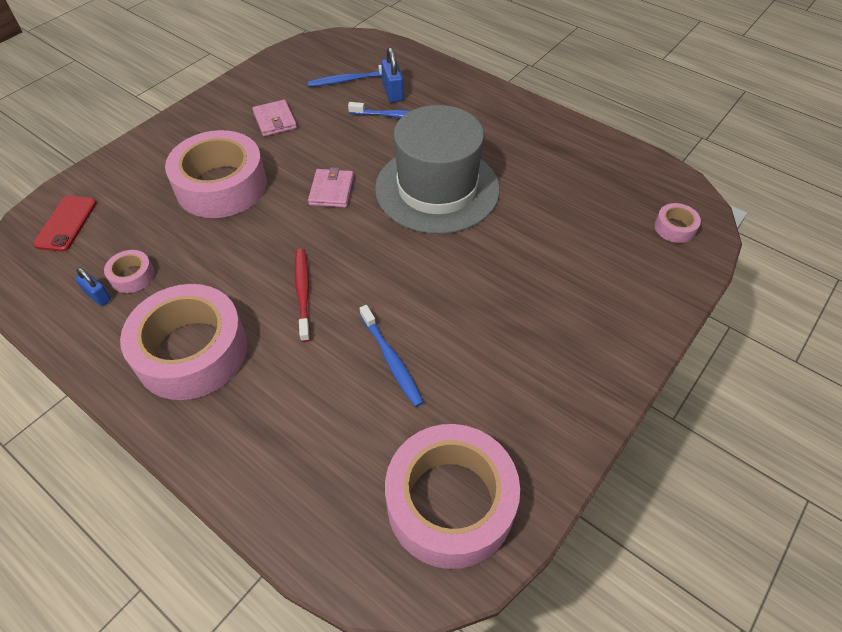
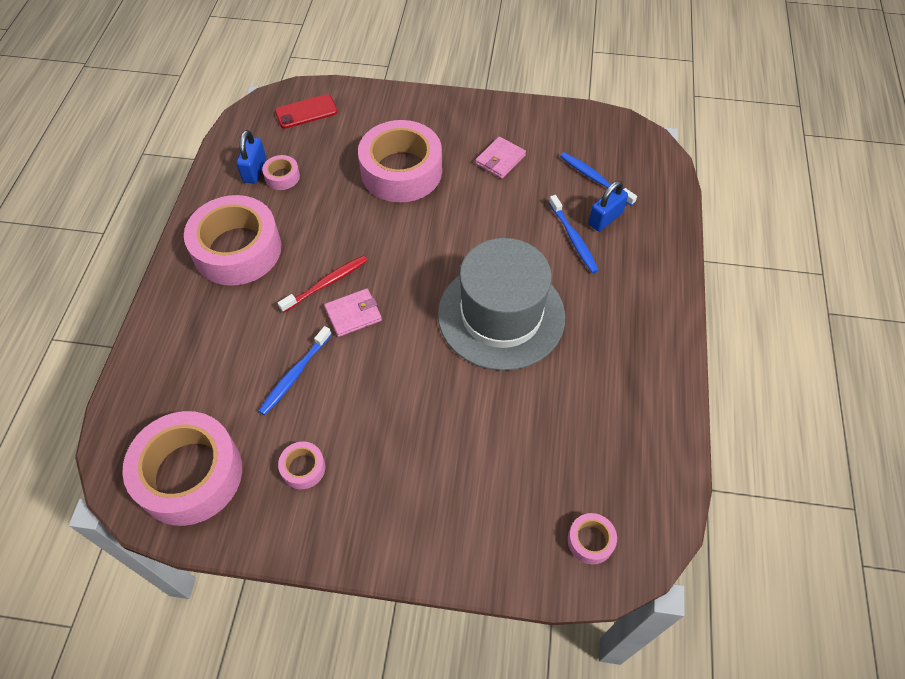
camera: 60 degrees right, 5 degrees up
blue padlock [75,268,111,306] -> blue padlock [237,130,266,184], size x1.51
pink wallet [308,167,354,208] -> pink wallet moved to [324,289,382,337]
none -> pink tape [278,442,325,489]

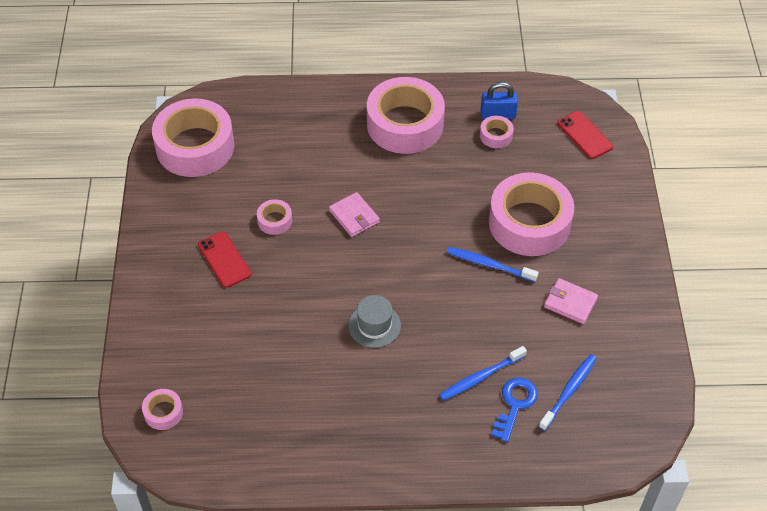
camera: 80 degrees right, 5 degrees down
blue toothbrush [259,326,332,415] -> blue toothbrush moved to [447,247,539,282]
red toothbrush [278,255,368,313] -> none
pink tape [278,442,325,489] -> pink tape moved to [257,199,292,235]
grey hat [438,238,565,371] -> grey hat [348,295,401,348], size x0.44
blue padlock [588,181,628,232] -> blue key [491,377,538,442]
none -> red phone [198,232,251,288]

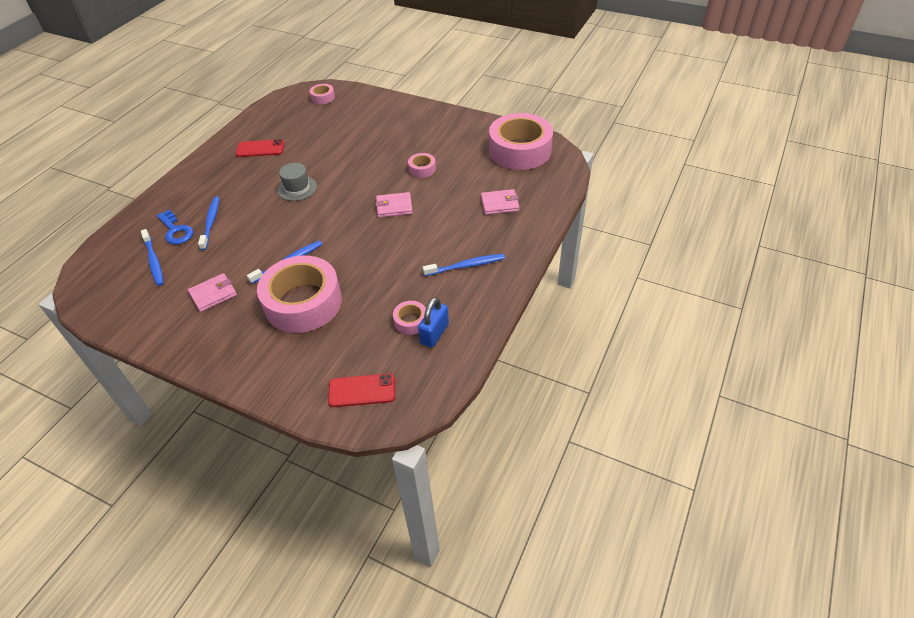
camera: 120 degrees right, 5 degrees down
red phone [198,232,251,288] -> red phone moved to [236,139,285,157]
pink tape [367,77,445,154] -> blue toothbrush [423,254,505,276]
none -> pink wallet [481,189,520,215]

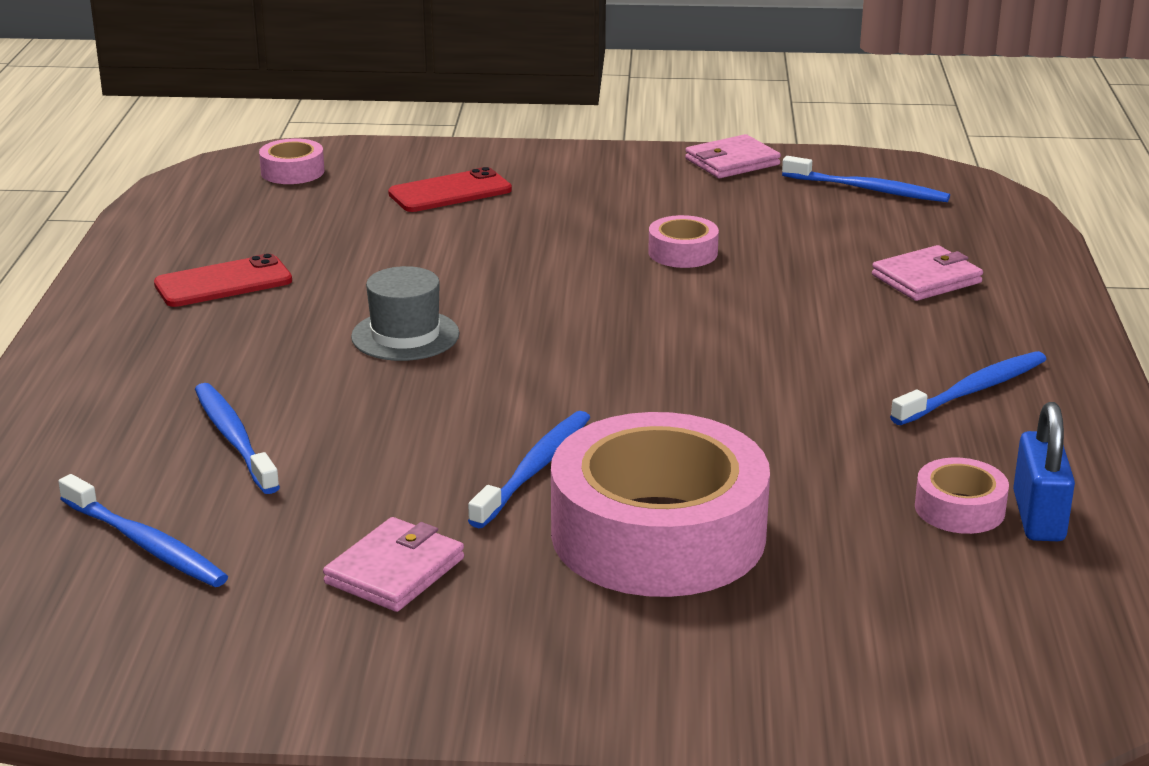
camera: 25 degrees left, 20 degrees down
blue key [157,210,193,245] -> none
red phone [328,373,395,407] -> red phone moved to [388,167,512,212]
pink wallet [375,192,413,218] -> pink wallet moved to [685,134,781,178]
pink tape [489,113,553,170] -> blue toothbrush [782,156,950,202]

